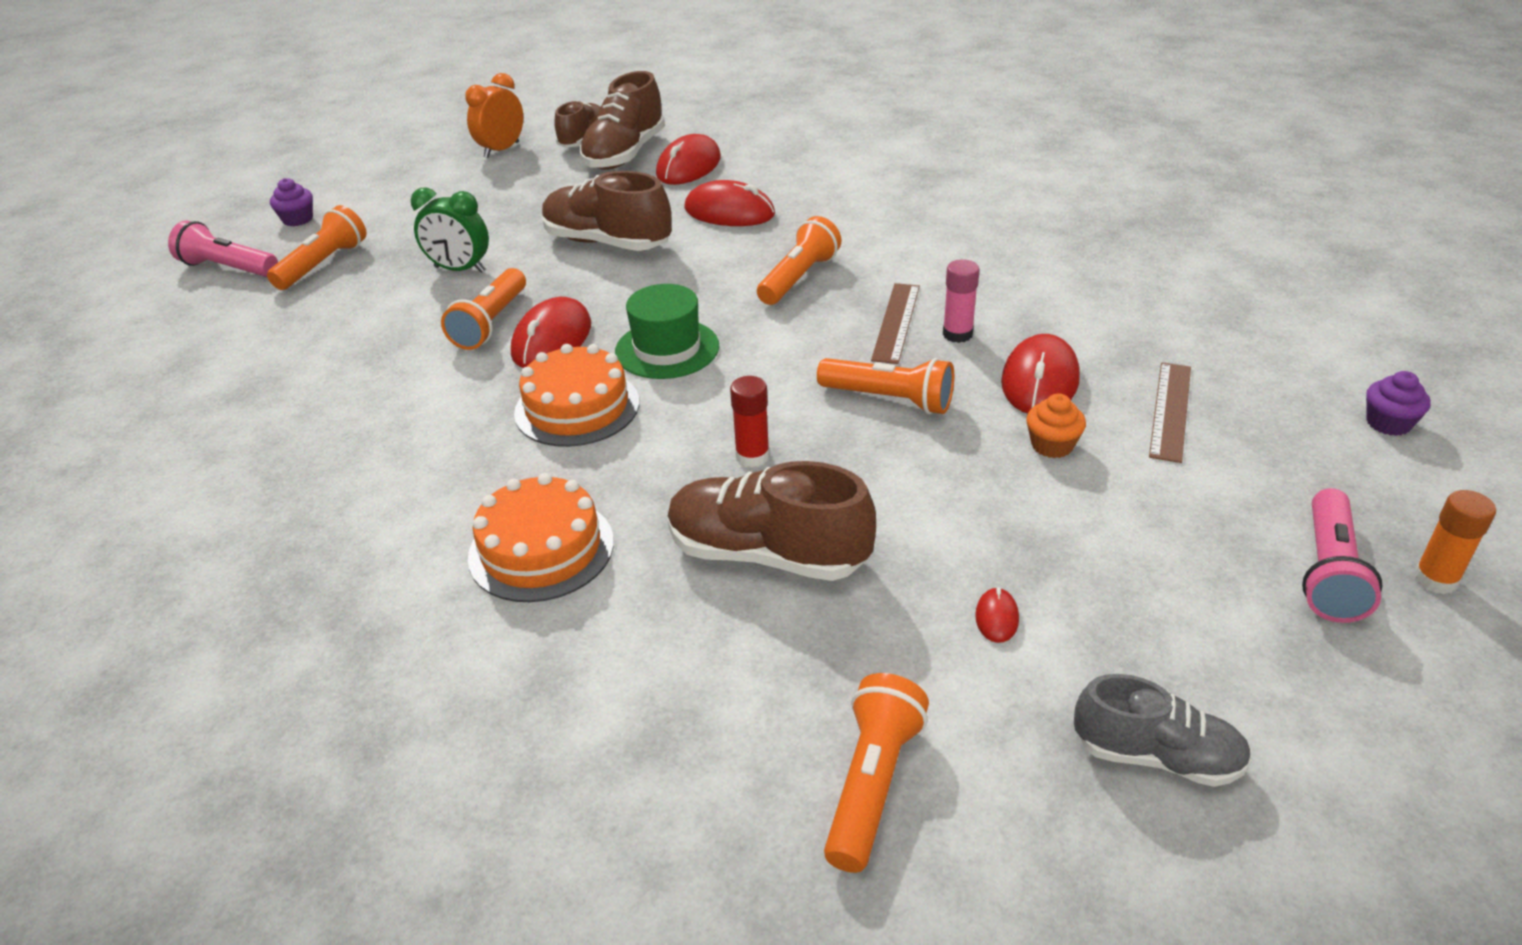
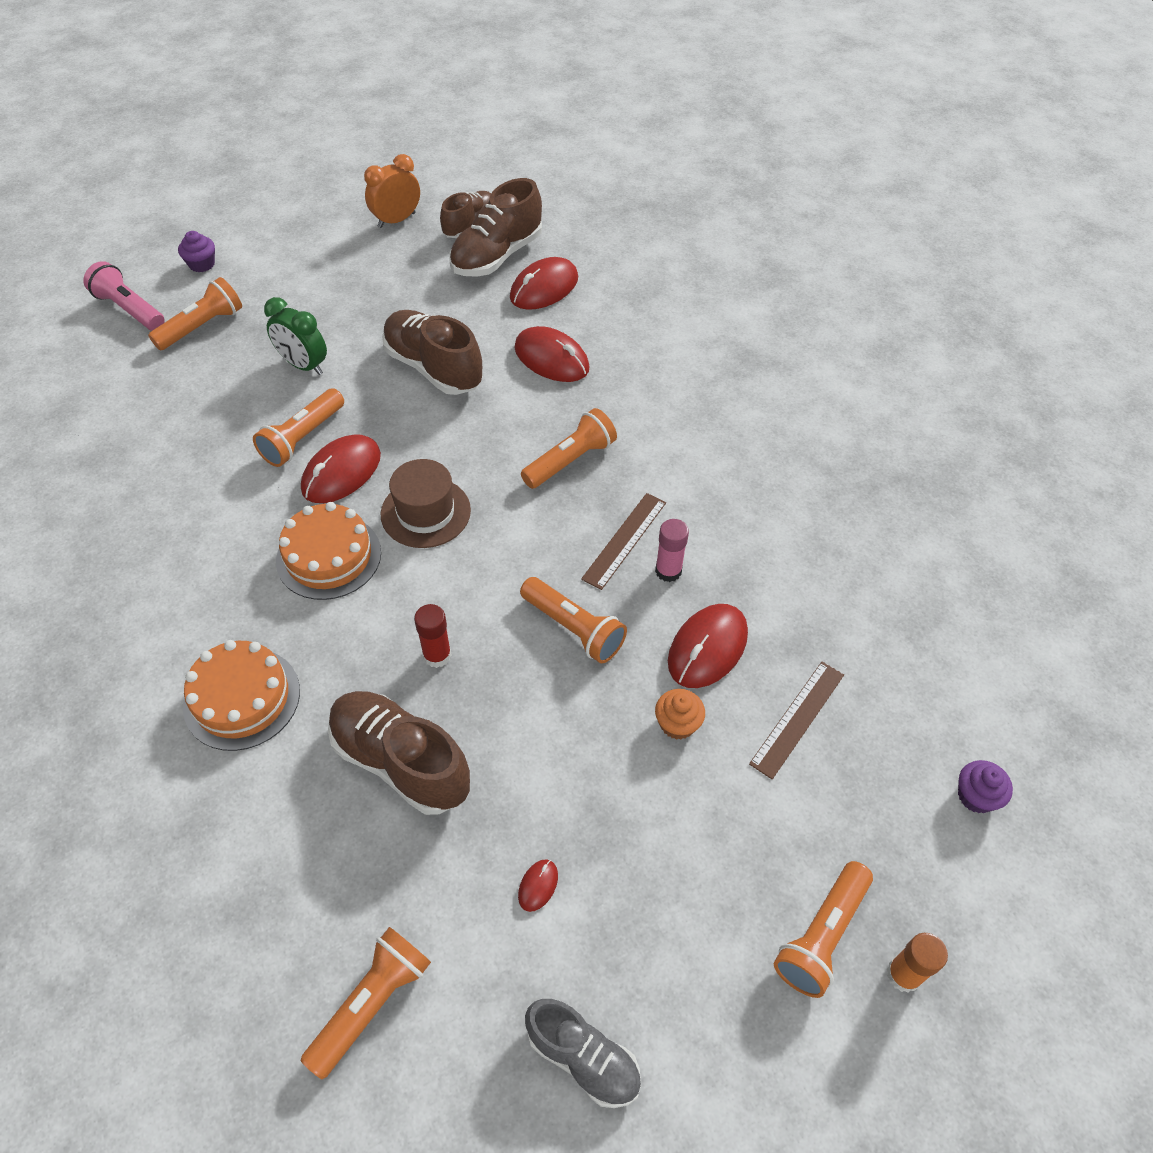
camera: 15 degrees right, 15 degrees up
green hat [615,284,719,379] -> brown hat [381,459,471,548]
pink flashlight [1302,488,1382,623] -> orange flashlight [774,861,873,998]

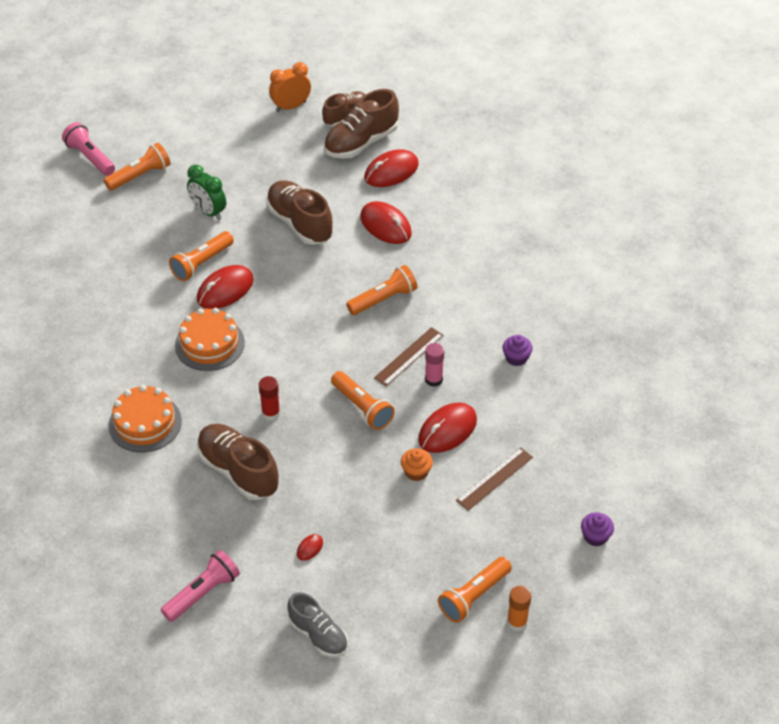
camera: 10 degrees right, 5 degrees down
purple cupcake [178,231,215,272] -> purple cupcake moved to [502,335,533,366]
orange flashlight [300,927,431,1079] -> pink flashlight [161,550,240,622]
brown hat [381,459,471,548] -> none

